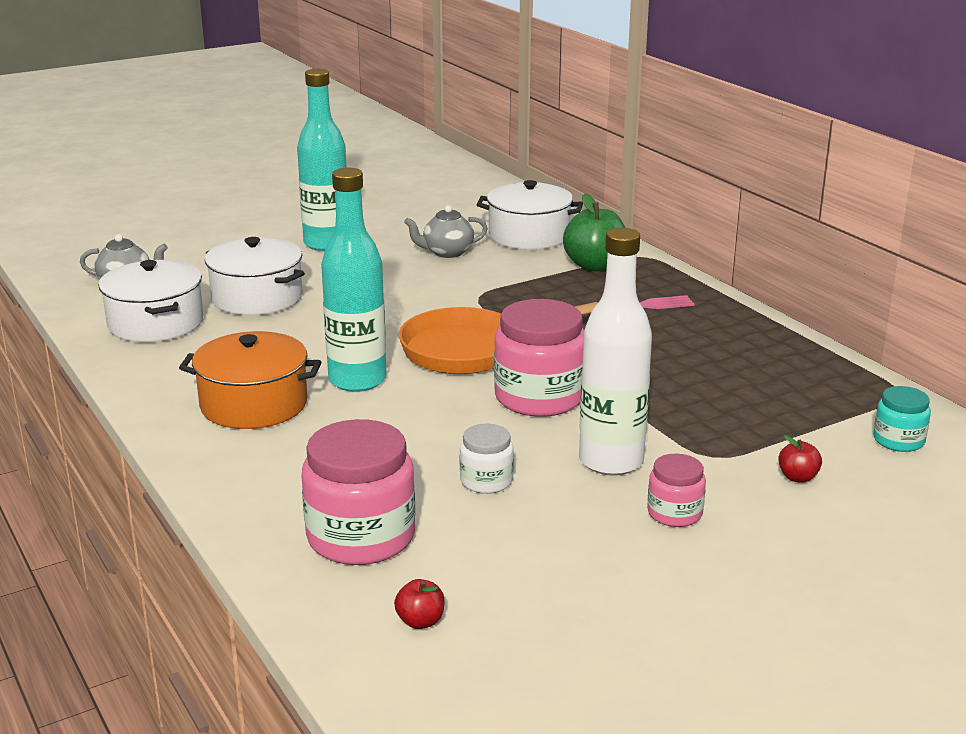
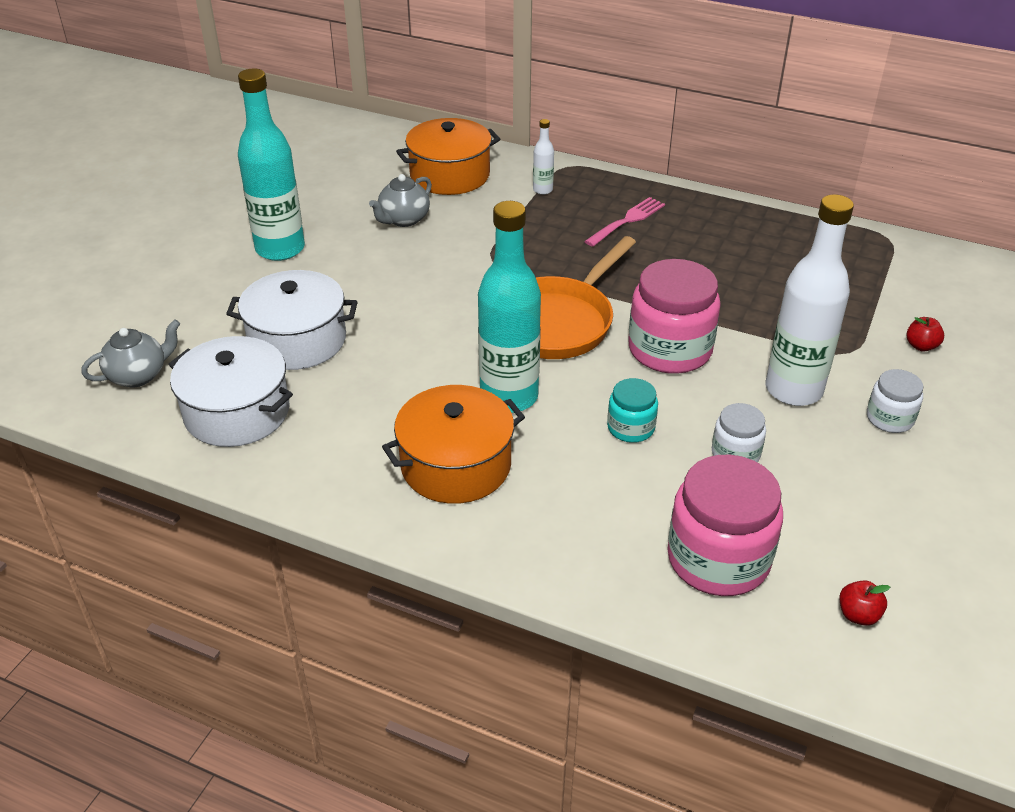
camera: 35 degrees left, 15 degrees up
white pot [476,180,583,250] -> orange pot [396,118,500,195]
green apple [563,193,625,271] -> white bottle [533,119,554,195]
pink jar [647,454,706,527] -> white jar [867,369,923,433]
turquoise jar [873,386,931,452] -> turquoise jar moved to [607,378,658,443]

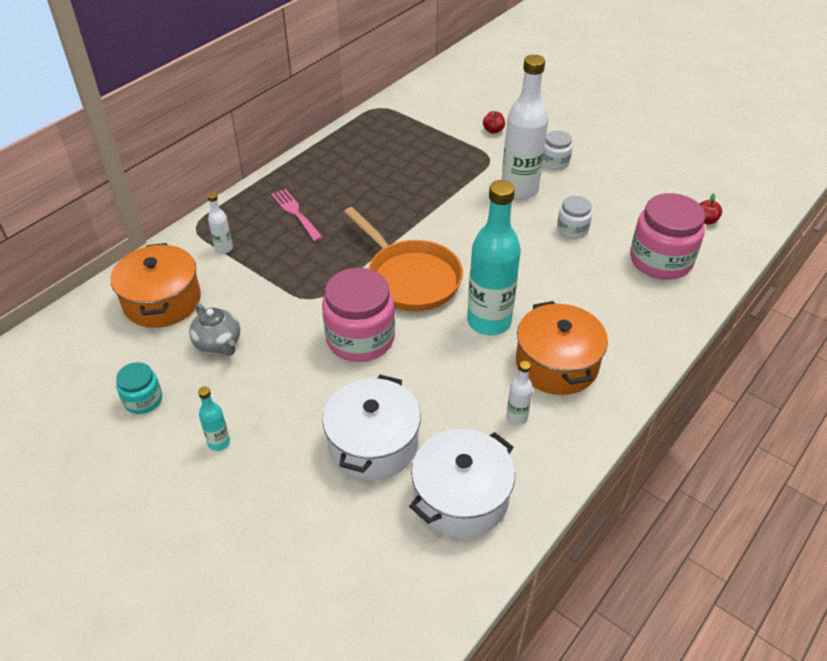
camera: 75 degrees left, 5 degrees up
grey teapot [81,320,180,387] -> none
turquoise bottle [238,69,305,261] -> turquoise bottle [198,387,230,451], size x0.44
turquoise jar [607,378,658,443] -> turquoise jar moved to [116,362,162,414]
pink jar [628,259,721,374] -> pink jar moved to [322,268,395,362]
none -> white bottle [506,361,533,425]

